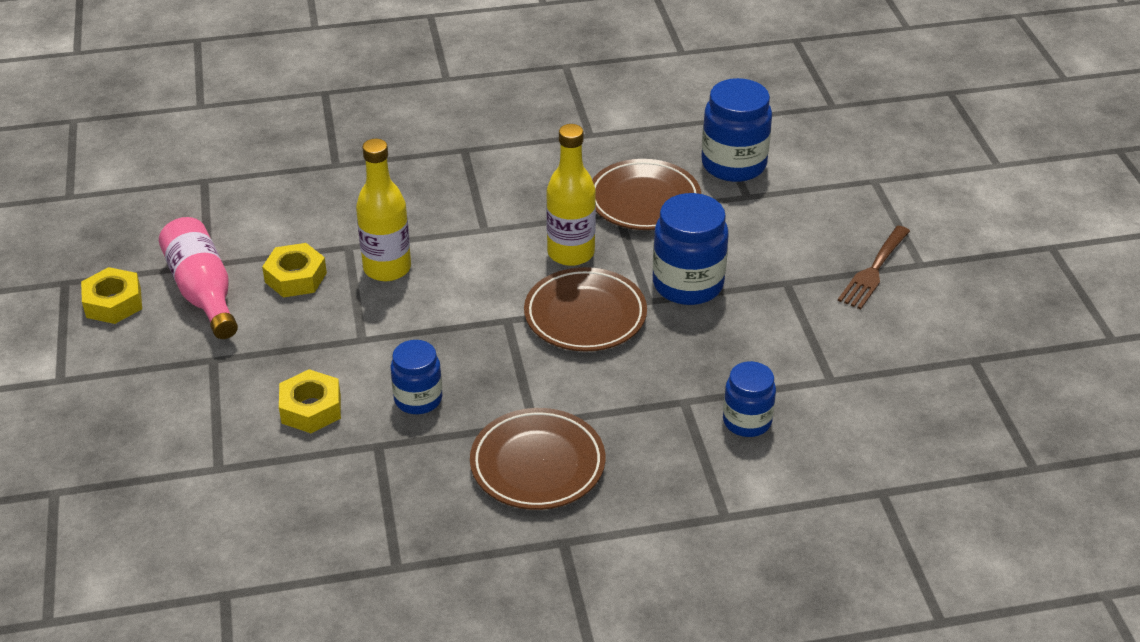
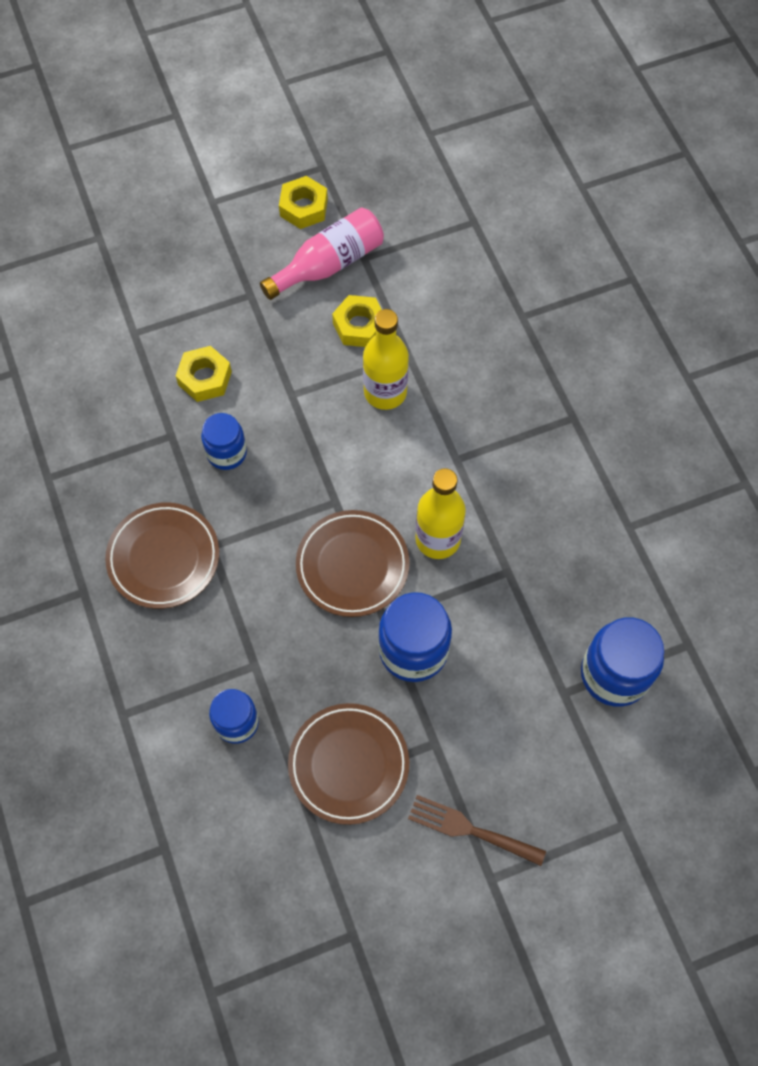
camera: 80 degrees right, 25 degrees up
brown plate [592,159,701,230] -> brown plate moved to [288,703,409,825]

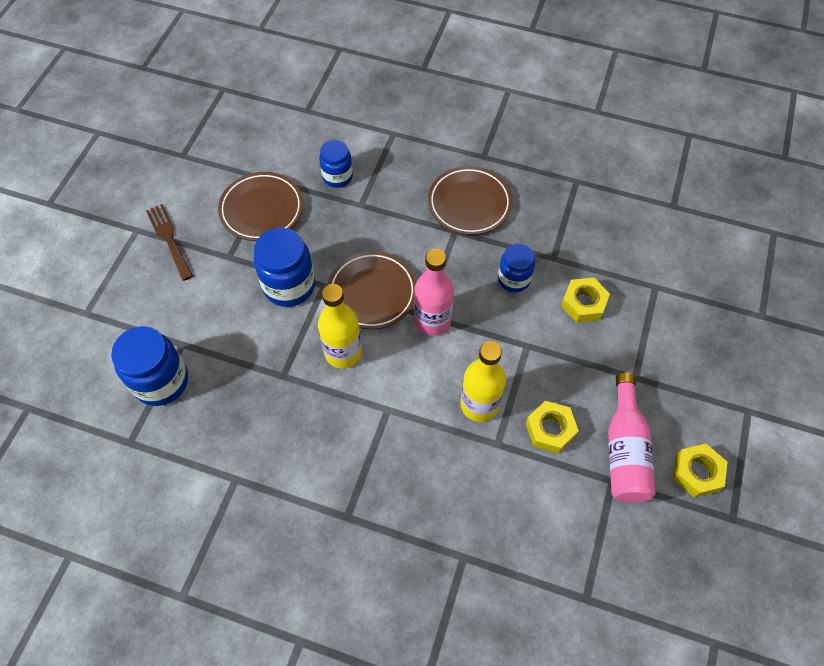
camera: 130 degrees right, 5 degrees down
brown fork [408,795,546,866] -> brown fork turned 90 degrees counterclockwise [146,204,193,281]
none -> pink bottle [414,249,454,336]

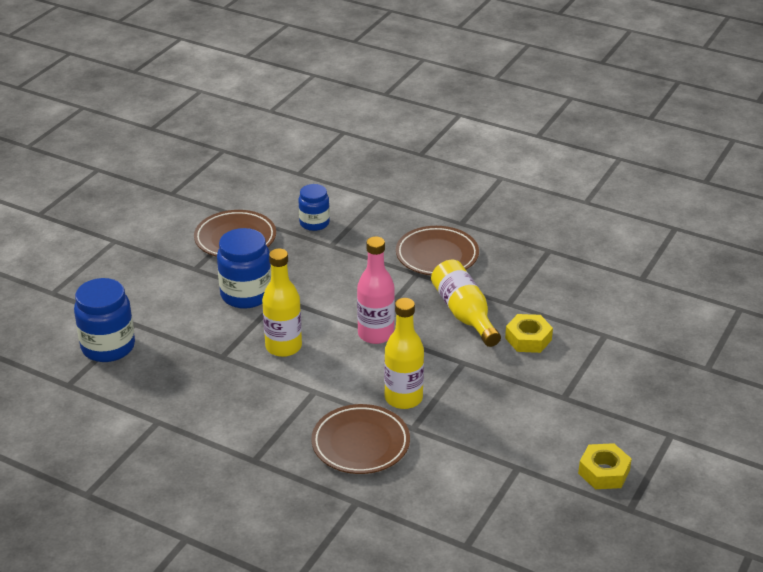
camera: 10 degrees right, 25 degrees down
brown fork [146,204,193,281] -> none
brown plate [328,251,416,329] -> brown plate moved to [311,404,410,474]
blue jar [498,244,535,292] -> yellow bottle [431,260,501,347]
yellow nut [526,401,579,454] -> none
pink bottle [608,373,655,503] -> none

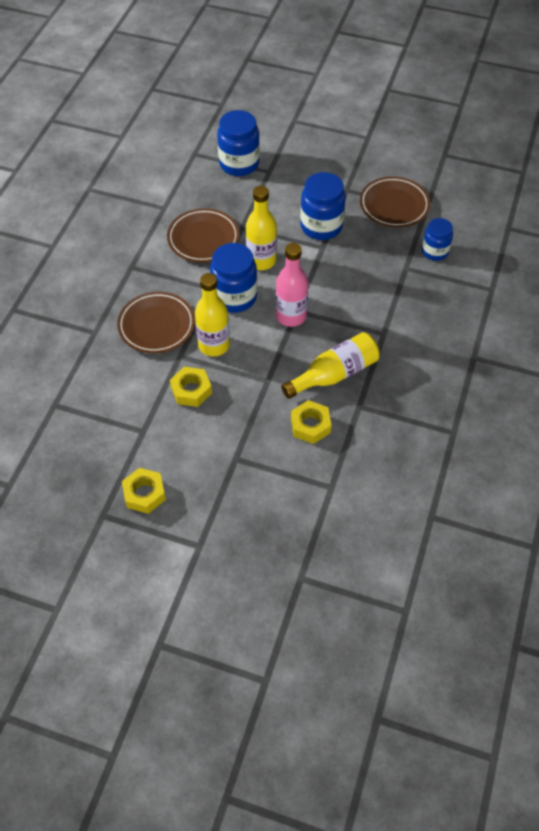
camera: 80 degrees right, 20 degrees up
brown plate [396,226,479,275] -> brown plate moved to [167,208,239,262]
none -> yellow nut [170,367,212,407]
none -> blue jar [210,243,257,313]

